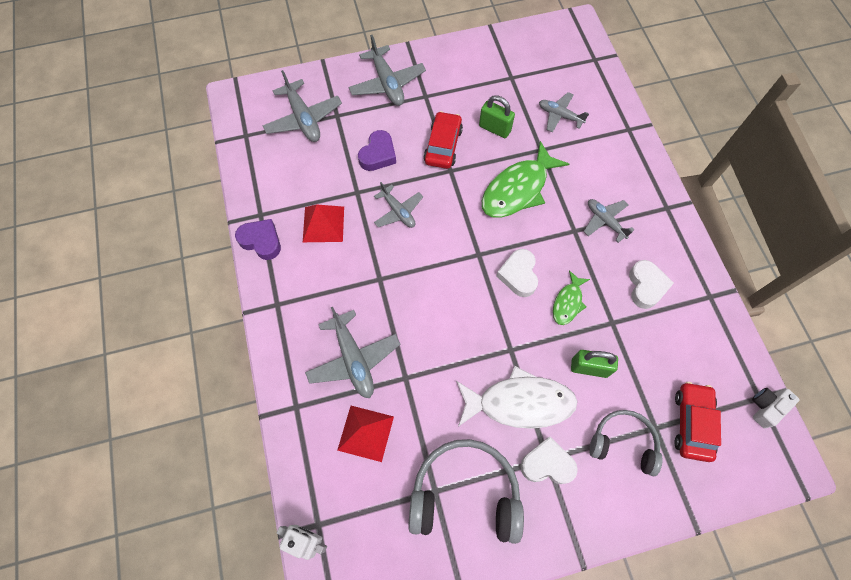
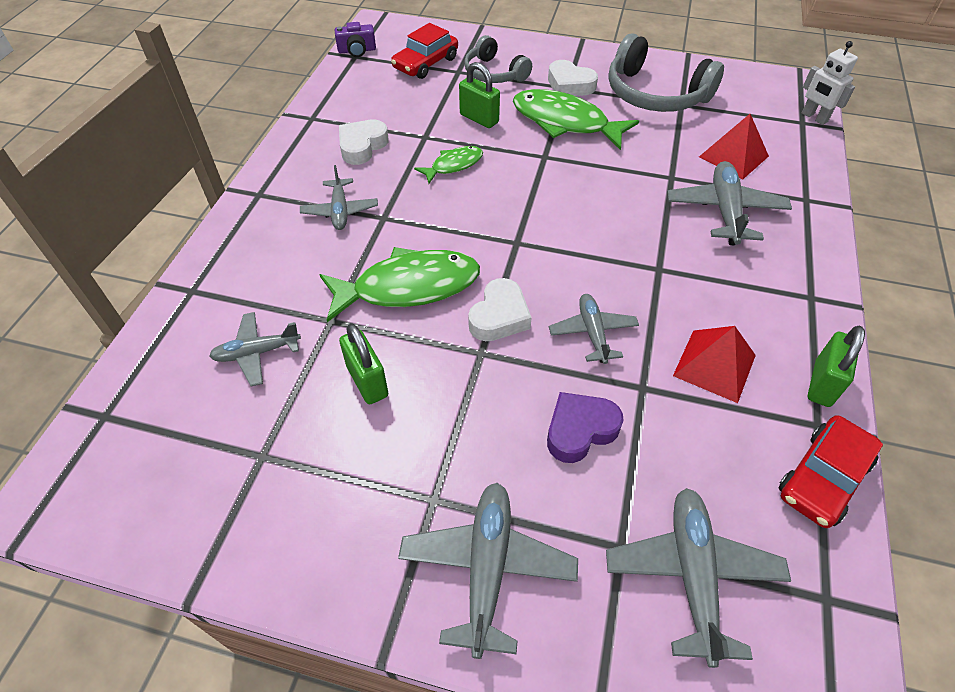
camera: 150 degrees left, 15 degrees down
purple heart [235,219,281,260] -> green padlock [808,326,865,407]
red car [424,111,463,169] -> red car moved to [778,415,883,528]
white fish [456,366,578,429] -> green fish [513,89,639,150]
white heart [497,249,538,297] -> white heart moved to [468,278,532,341]
grey plane [539,92,589,132] -> grey plane turned 105 degrees clockwise [209,312,301,386]
white camera [752,388,799,428] -> purple camera [335,22,376,57]

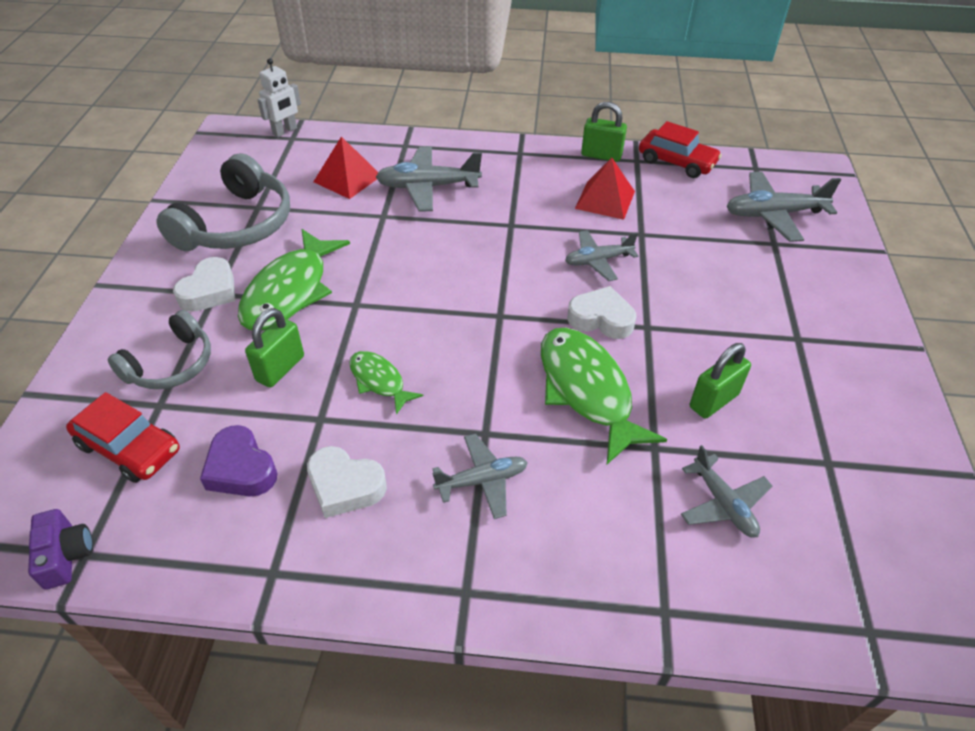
camera: 100 degrees left, 5 degrees down
grey plane [398,483,578,659] -> none
purple heart [547,392,624,463] -> purple heart moved to [200,425,277,496]

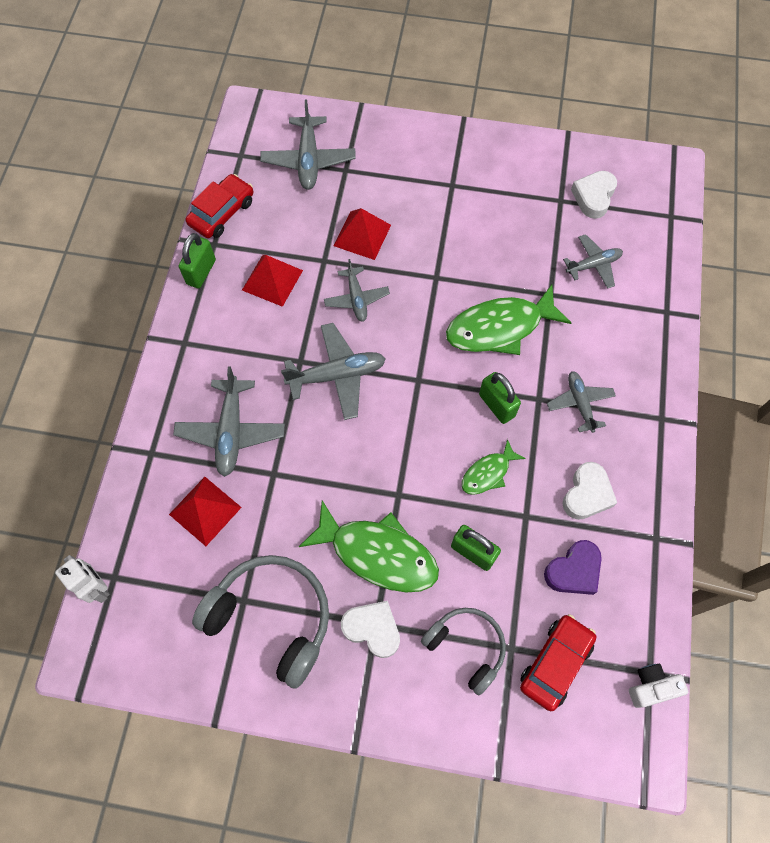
camera: 85 degrees left, 20 degrees up
purple camera [28,509,93,590] -> white camera [629,664,688,708]
white heart [567,286,636,339] -> white heart moved to [571,171,617,219]
green padlock [690,343,751,419] -> green padlock moved to [479,372,521,424]
none -> grey plane [281,323,386,420]
none -> red pyramid [333,208,391,260]

